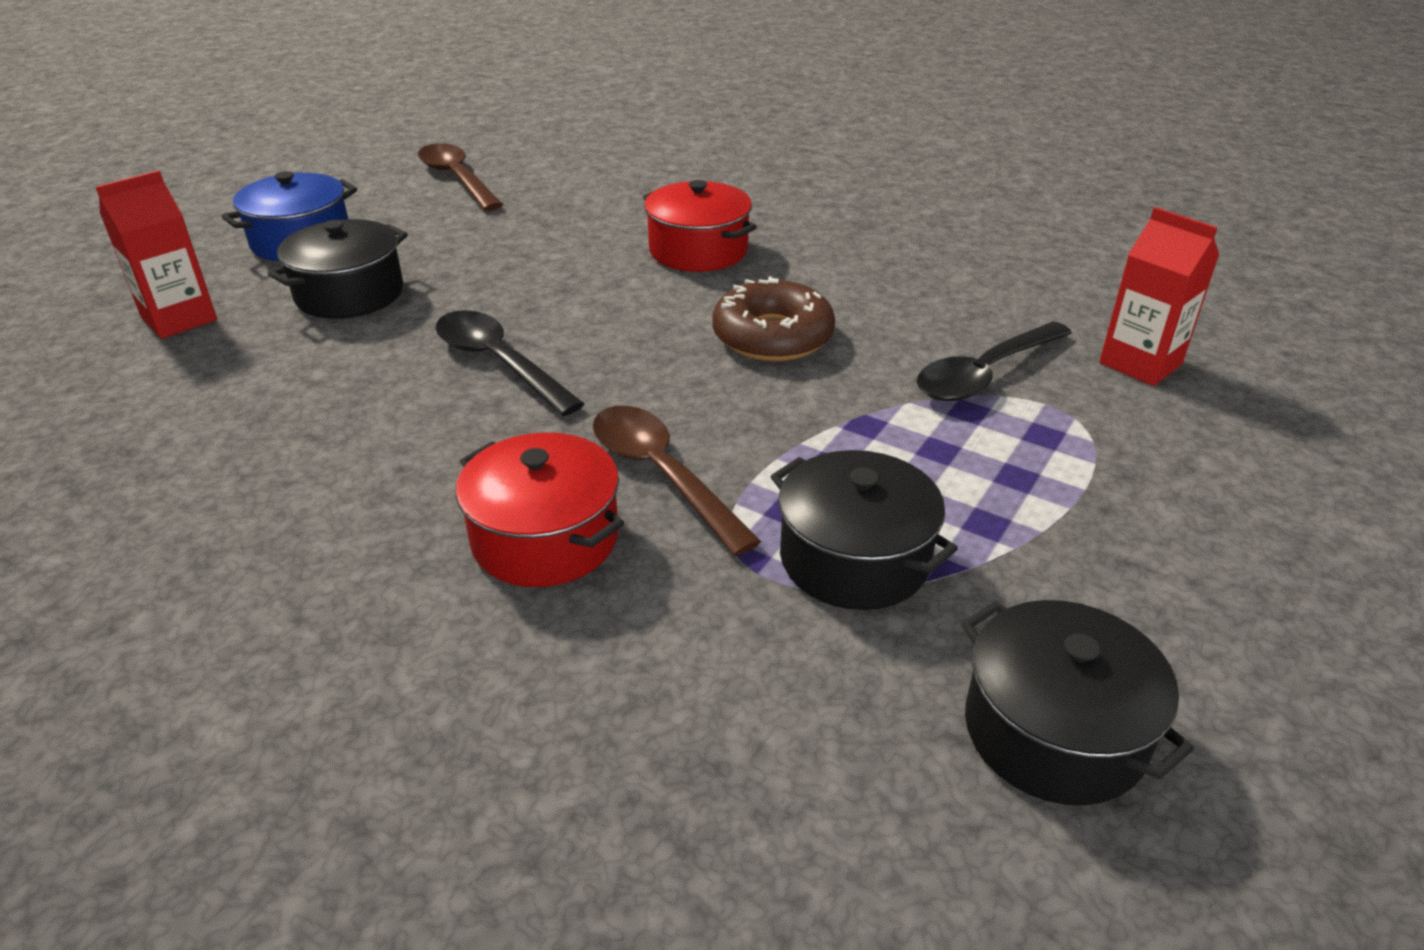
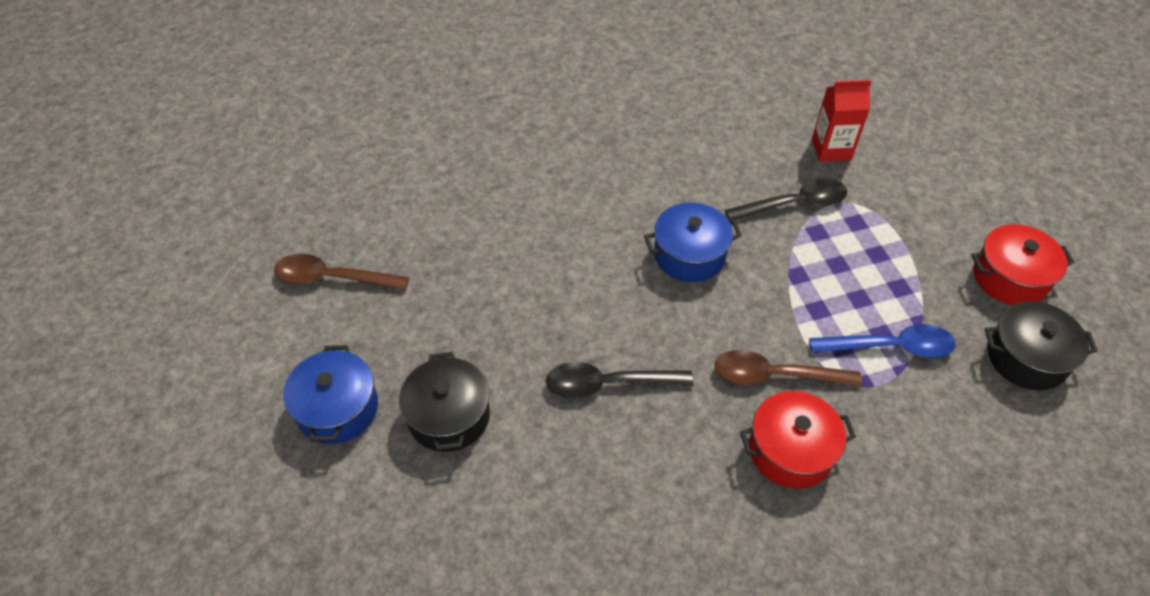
camera: 50 degrees left, 15 degrees up
red carton [95,170,217,339] -> none
red pot [643,180,757,272] -> red pot moved to [971,224,1074,305]
brown donut [712,276,835,361] -> blue pot [644,202,742,282]
black pot [771,450,958,610] -> blue spoon [809,324,956,358]
black spoon [917,321,1072,401] -> black spoon turned 105 degrees counterclockwise [725,179,847,220]

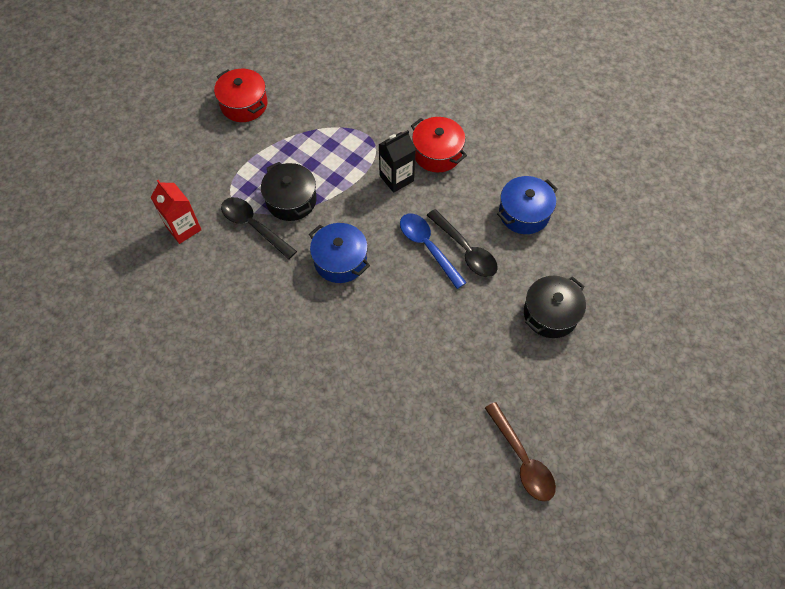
camera: 125 degrees left, 10 degrees up
blue pot [283,345,378,444] -> blue pot moved to [497,176,558,234]
brown spoon [714,350,862,388] -> black carton [379,130,416,193]
blue spoon [809,324,956,358] -> blue spoon moved to [400,214,467,289]
black pot [985,301,1097,390] -> black pot moved to [261,162,317,221]

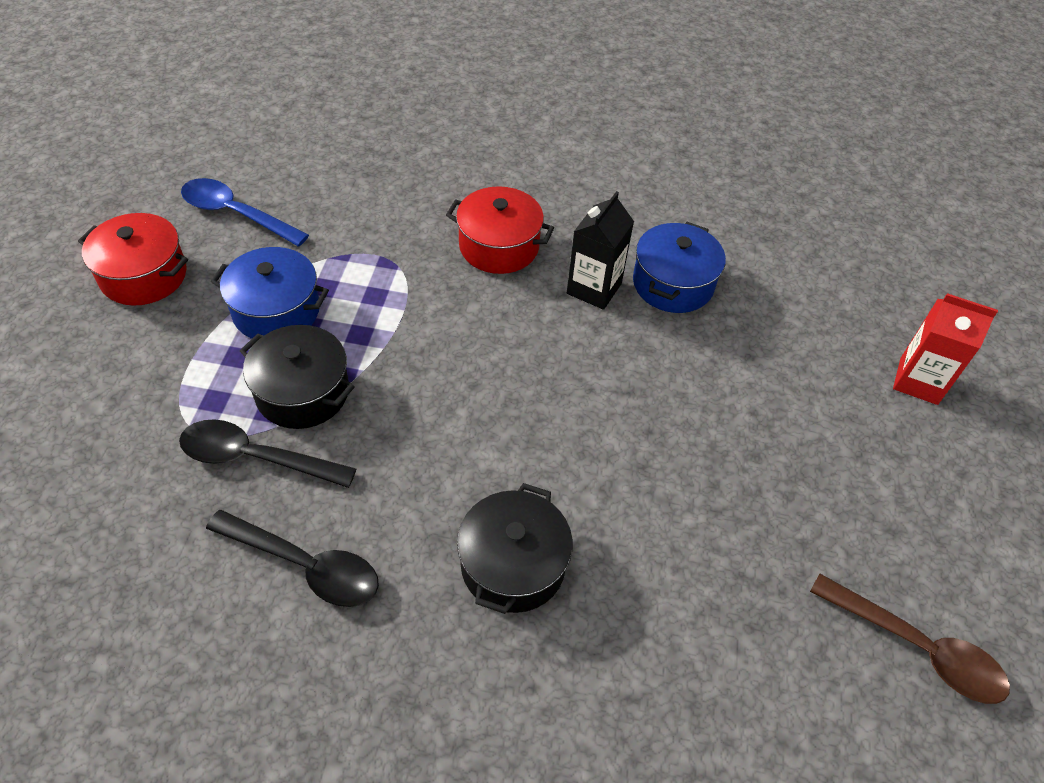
camera: 30 degrees left, 10 degrees down
red carton [150,180,202,244] -> red carton moved to [893,293,998,405]
blue pot [309,223,370,283] -> blue pot moved to [211,247,329,339]
black carton [379,130,416,193] -> black carton moved to [567,191,634,310]
blue spoon [400,214,467,289] -> blue spoon moved to [181,178,309,247]
black spoon [427,209,498,277] -> black spoon moved to [206,510,379,607]
black pot [524,276,586,338] -> black pot moved to [457,483,573,614]

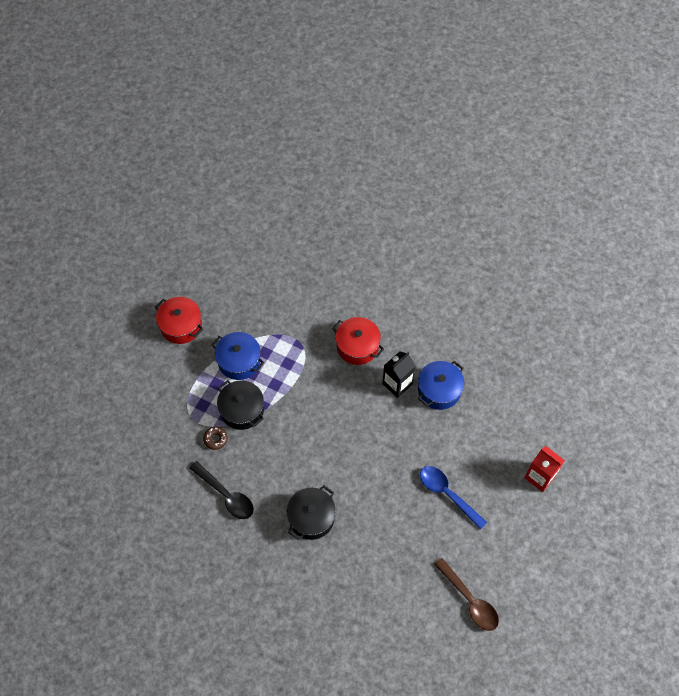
camera: 20 degrees right, 10 degrees up
black spoon [179,419,356,488] -> brown donut [203,427,228,450]
blue spoon [181,178,309,247] -> blue spoon moved to [420,466,487,529]

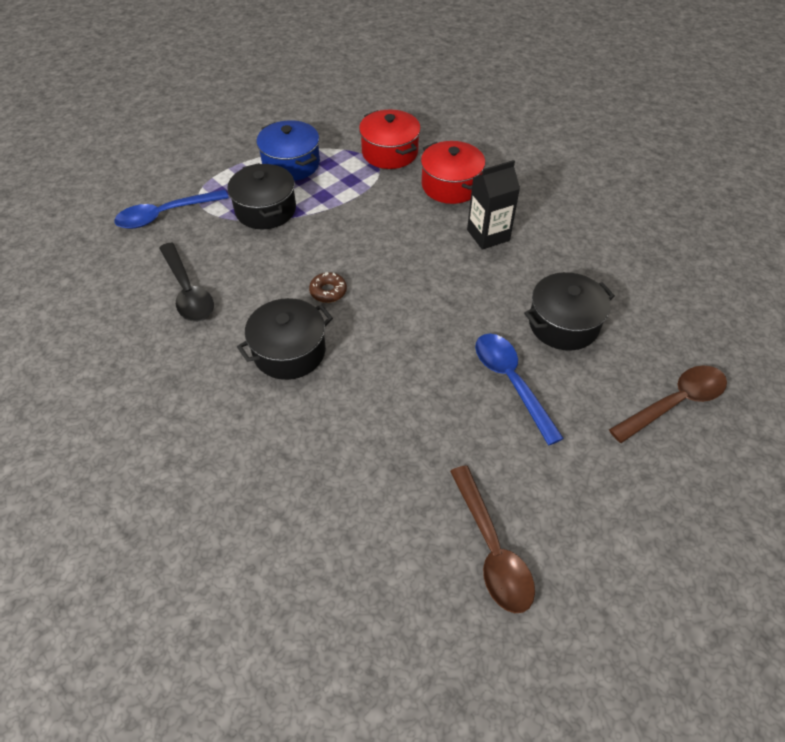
camera: 20 degrees right, 10 degrees down
red pot [155,297,203,344] -> red pot moved to [359,110,421,169]
brown donut [203,427,228,450] -> brown donut moved to [309,272,347,303]
blue pot [418,361,464,410] -> none
red carton [525,446,565,492] -> brown spoon [609,365,727,443]
none -> blue spoon [114,189,229,229]
none -> black pot [524,272,615,351]

